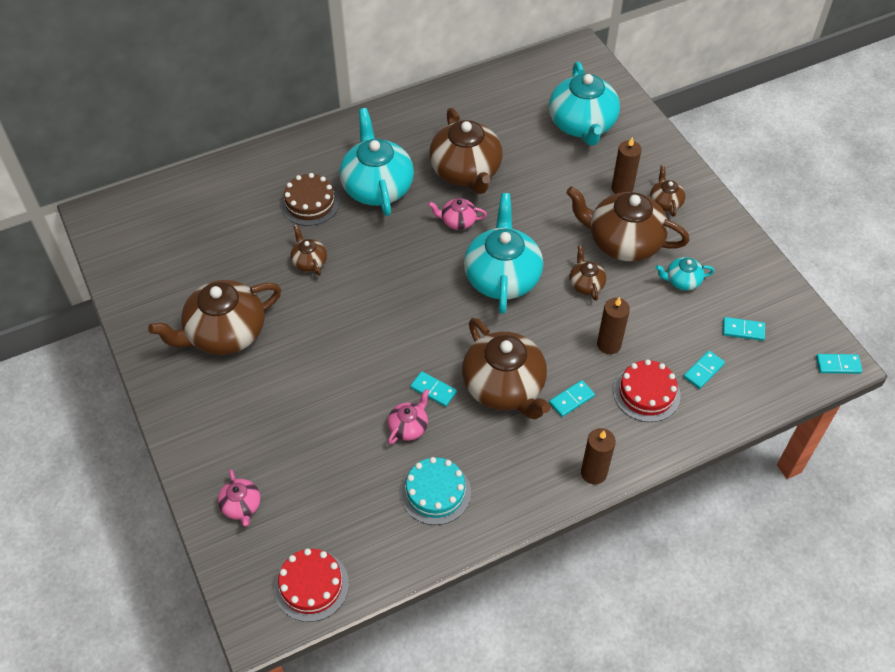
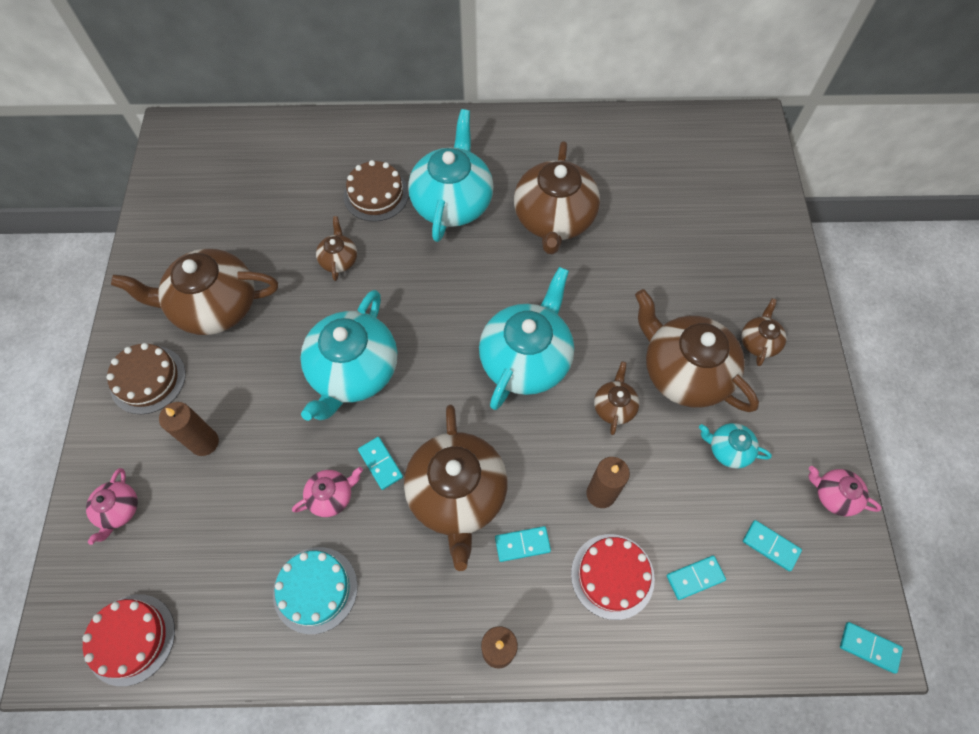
camera: 25 degrees right, 10 degrees up
pink teapot [428,198,487,230] -> pink teapot moved to [808,466,882,516]
turquoise teapot [549,62,620,146] -> turquoise teapot moved to [300,290,397,421]
brown candle [611,137,642,194] -> brown candle moved to [159,402,219,456]
none -> brown cake [107,343,186,414]

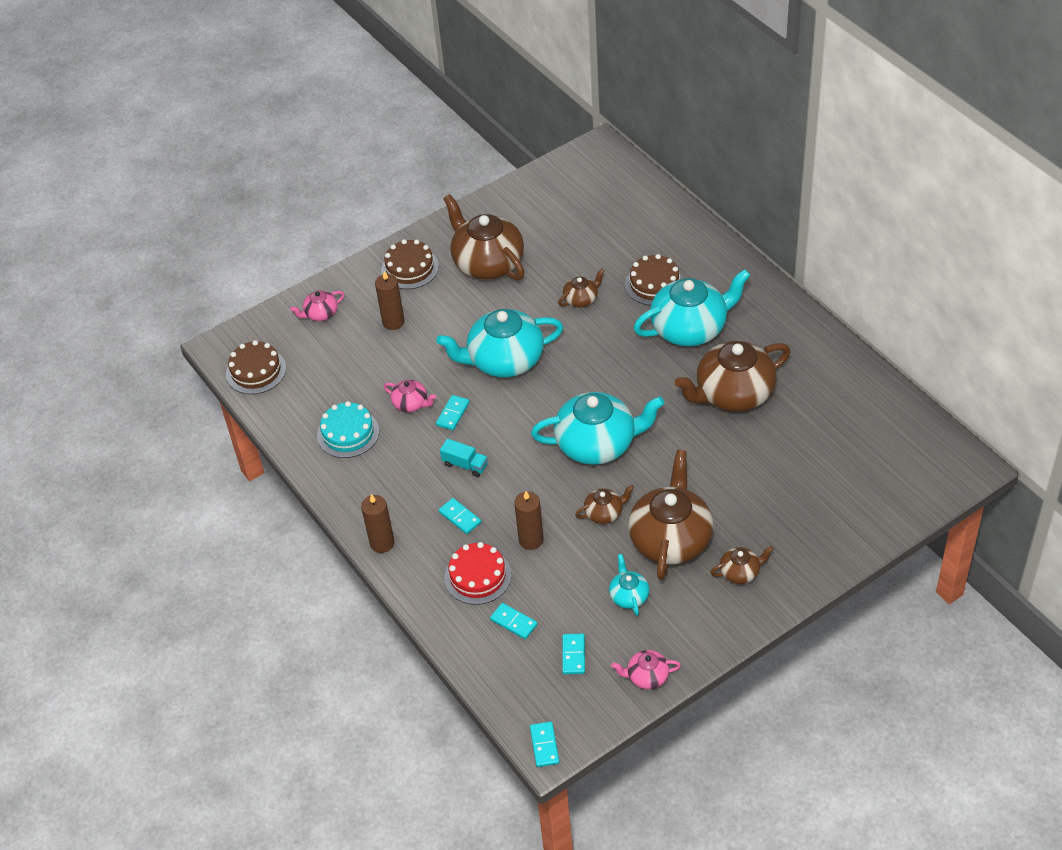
camera: 60 degrees right, 15 degrees down
red cake [83,594,175,686] -> brown cake [226,340,286,394]
brown teapot [404,405,508,571] -> turquoise truck [440,439,488,477]
pink teapot [808,466,882,516] -> pink teapot turned 90 degrees counterclockwise [611,650,681,689]

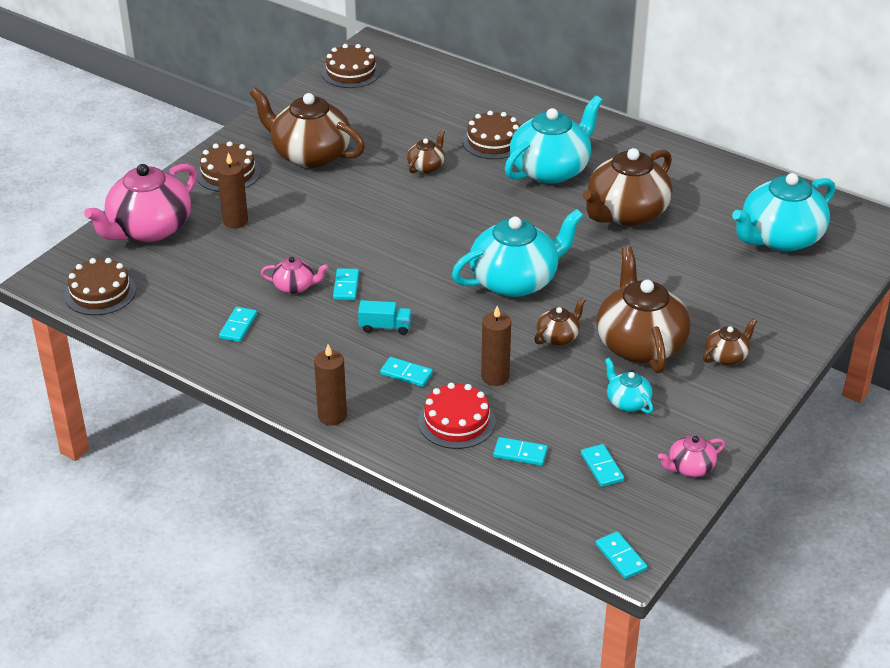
camera: 25 degrees left, 10 degrees down
pink teapot [290,290,345,321] -> pink teapot [84,164,197,242], size x2.14
turquoise cake [317,401,379,458] -> turquoise domino [219,307,257,342]
turquoise teapot [436,309,563,378] -> turquoise teapot moved to [732,173,835,252]
none -> brown cake [322,44,381,88]

